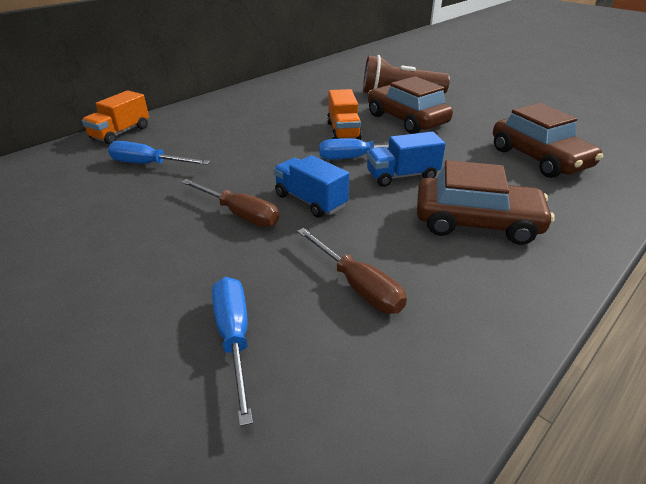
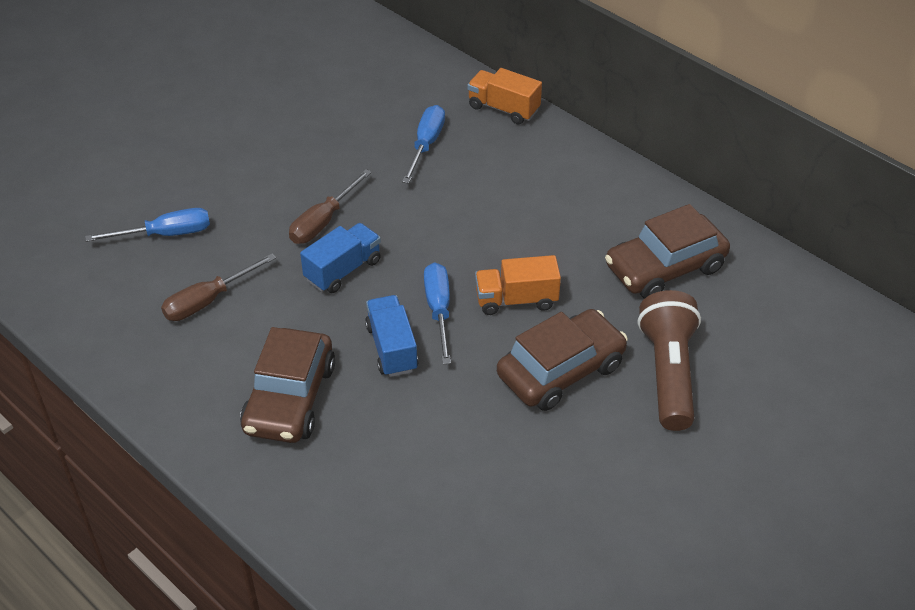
camera: 90 degrees right, 10 degrees up
brown car [493,103,603,178] -> brown car moved to [605,204,730,299]

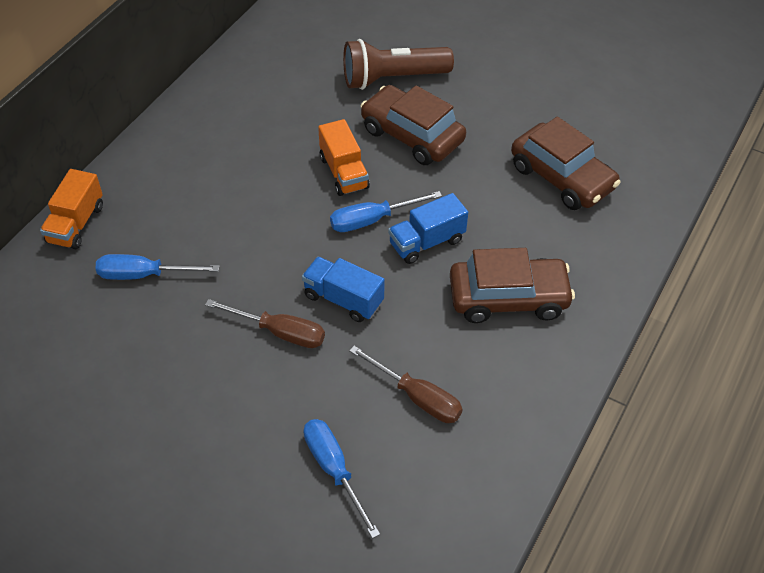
camera: 105 degrees left, 5 degrees up
brown car [605,204,730,299] -> brown car moved to [511,116,621,210]

